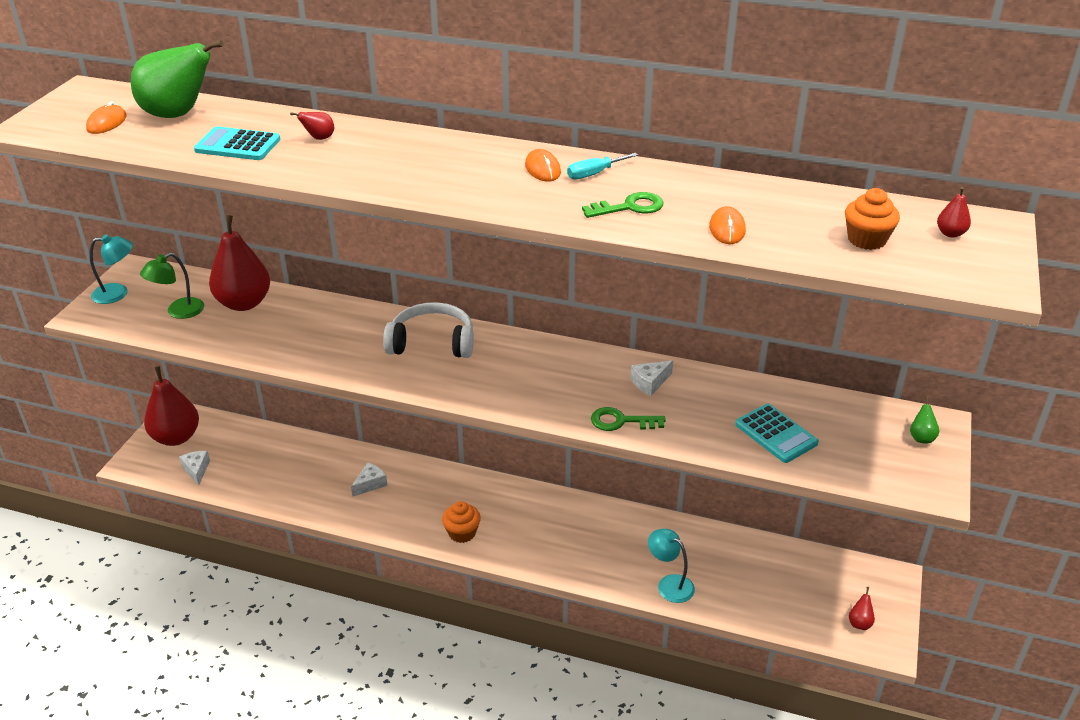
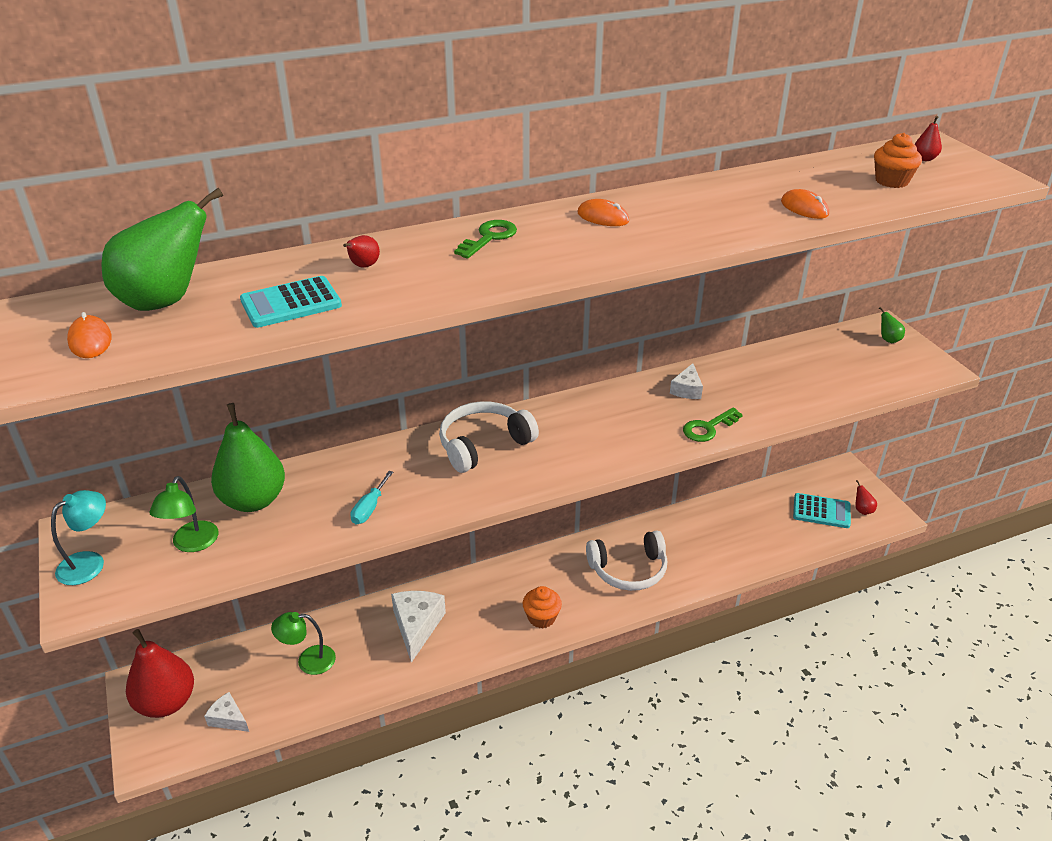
camera: 40 degrees left, 0 degrees up
red pear [209,215,270,311] -> green pear [211,403,285,512]
white cheese [351,462,388,497] -> white cheese [391,591,446,663], size x1.74
turquoise screwdriver [567,153,638,180] -> turquoise screwdriver moved to [350,471,393,524]
green key [582,192,664,218] -> green key moved to [454,220,517,259]
turquoise lamp [648,529,695,603] -> none
turquoise calculator [735,404,819,463] -> turquoise calculator moved to [793,493,851,528]
none -> green lamp [271,612,336,675]
none -> white headphones [586,530,667,591]

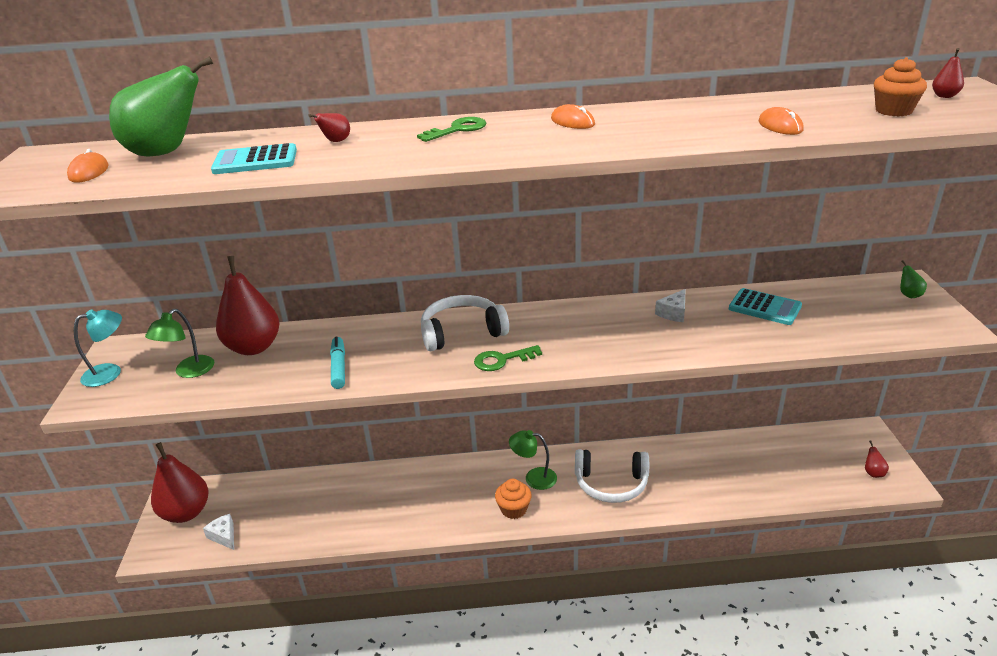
camera: 20 degrees right, 5 degrees down
green pear [211,403,285,512] -> red pear [216,256,280,355]
green lamp [271,612,336,675] -> green lamp moved to [509,430,557,490]
turquoise screwdriver [350,471,393,524] -> turquoise marker [330,336,345,389]
white cheese [391,591,446,663] -> none
green key [683,408,743,442] -> green key moved to [474,345,542,371]
turquoise calculator [793,493,851,528] -> turquoise calculator moved to [729,288,802,325]

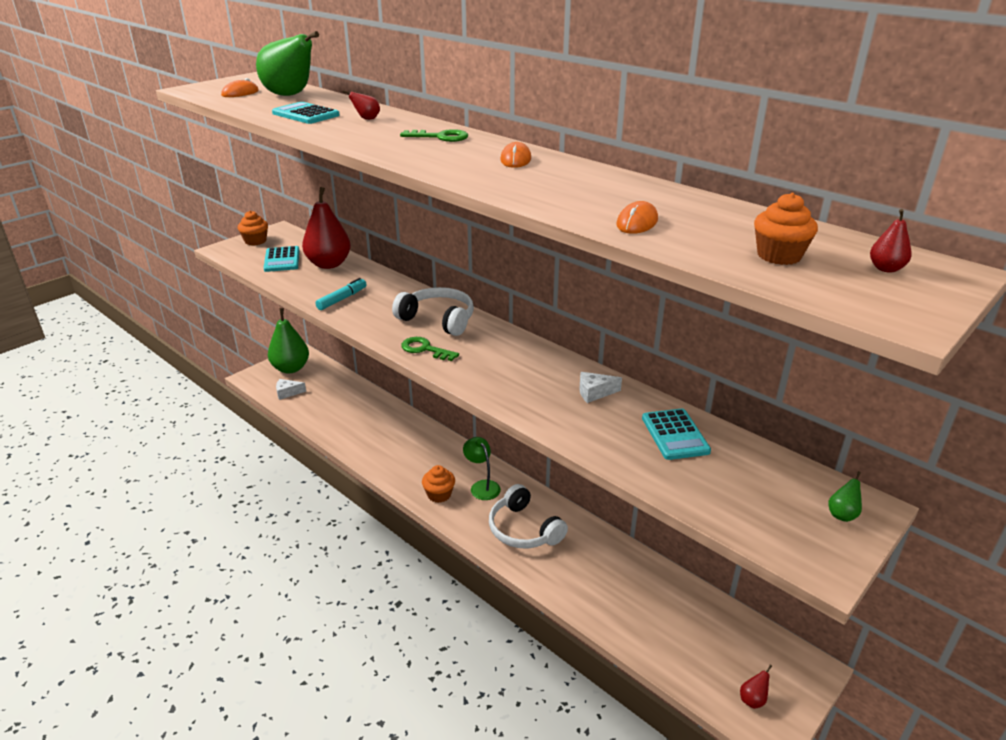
camera: 45 degrees right, 0 degrees up
turquoise lamp [74,309,122,387] -> orange cupcake [238,211,268,246]
green lamp [145,309,214,378] -> turquoise calculator [264,246,299,272]
red pear [151,442,208,523] -> green pear [268,308,309,374]
white cheese [203,514,234,550] -> white cheese turned 105 degrees counterclockwise [276,379,306,400]

